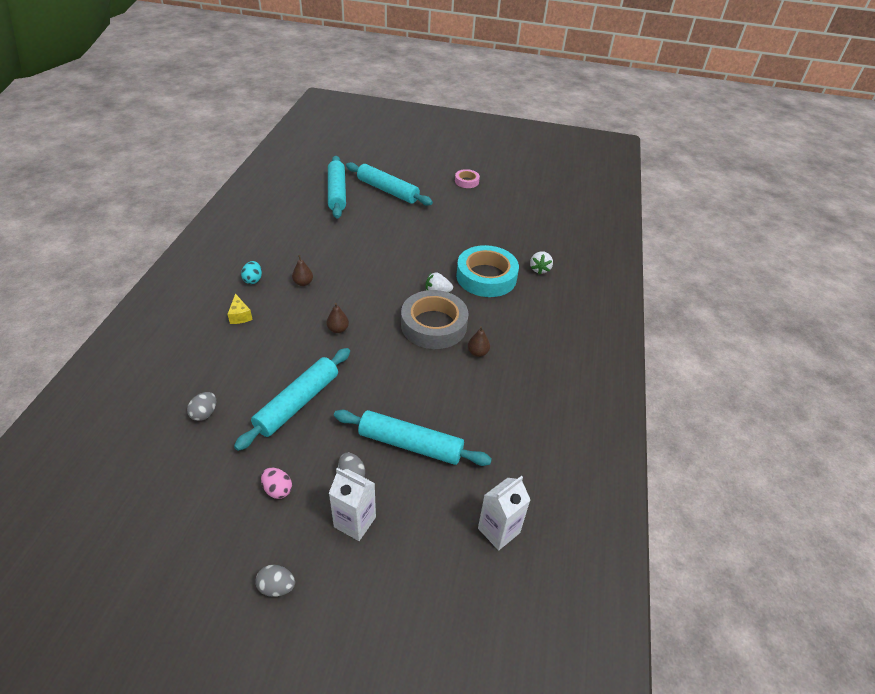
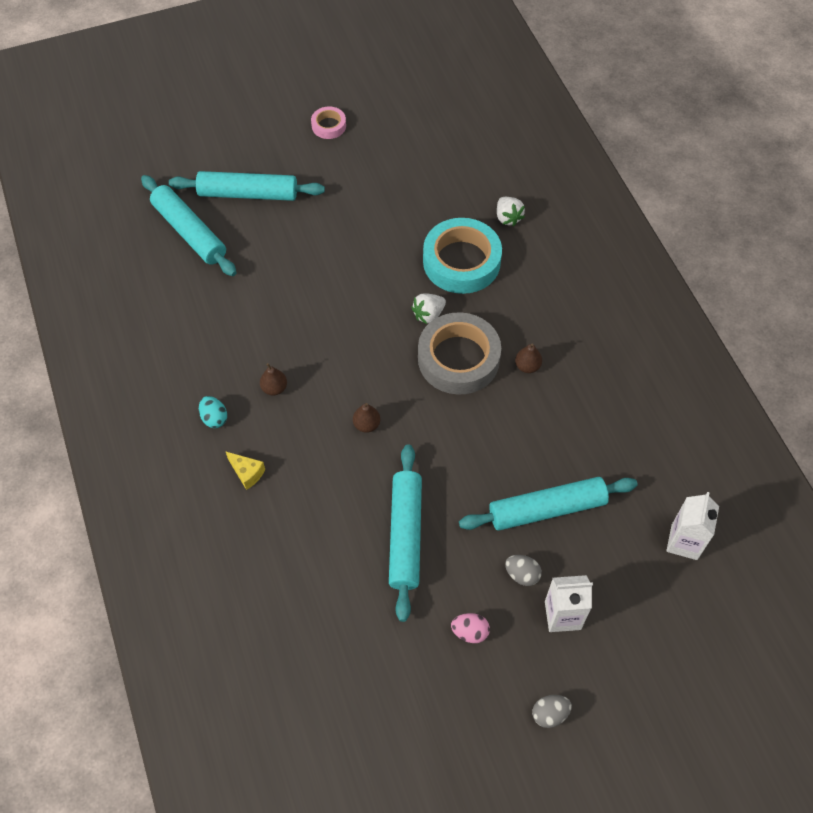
camera: 30 degrees left, 15 degrees up
grey egg [187,392,216,421] -> none

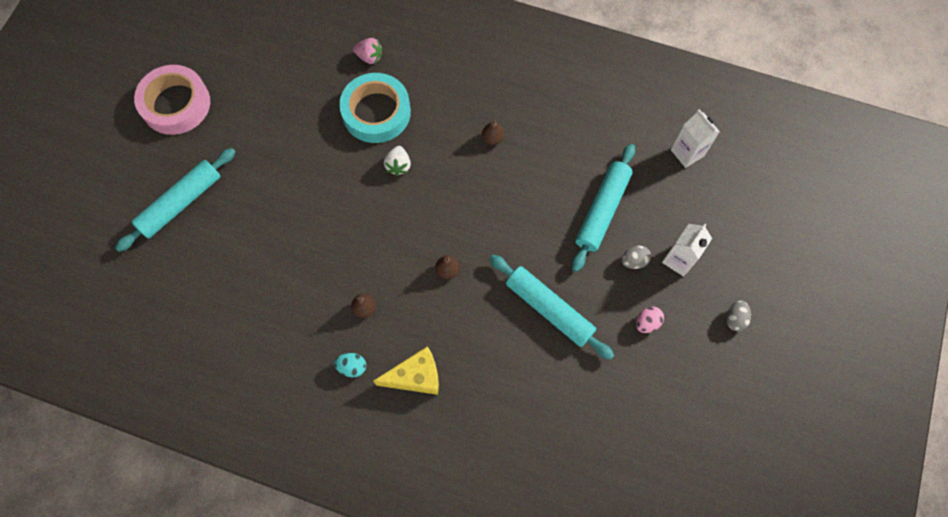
camera: 50 degrees left, 10 degrees up
turquoise rolling pin [141,175,237,276] -> none
yellow cheese [225,451,265,490] -> yellow cheese [374,346,439,395], size x1.74
pink tape [311,106,346,139] -> pink tape [134,65,210,135], size x2.08
grey tape [418,312,501,395] -> none
white strawberry [497,197,525,226] -> pink strawberry [353,38,382,64]

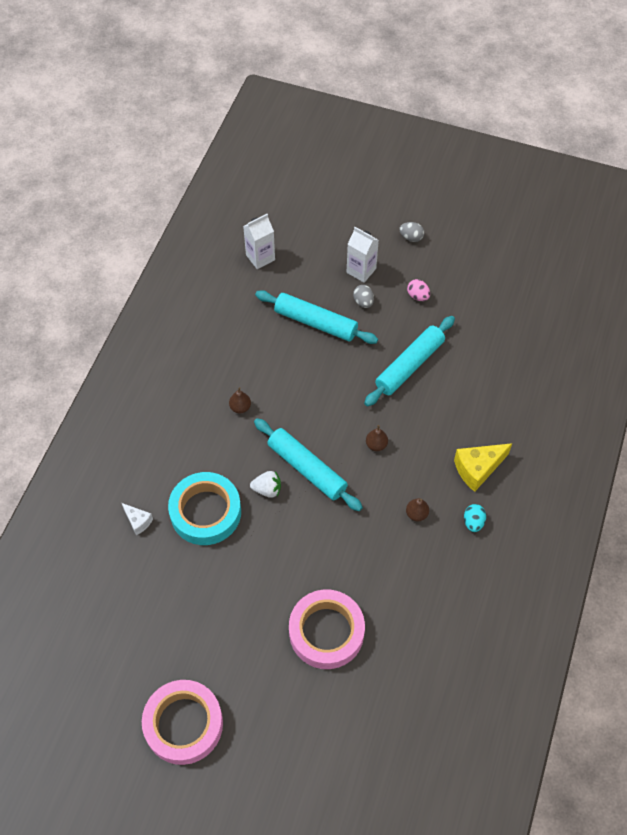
camera: 90 degrees left, 10 degrees down
turquoise rolling pin [115,148,236,252] -> turquoise rolling pin moved to [254,418,363,511]
pink strawberry [353,38,382,64] -> white cheese [122,503,153,535]
yellow cheese [374,346,439,395] -> yellow cheese turned 105 degrees counterclockwise [454,443,512,492]
none -> pink tape [289,590,365,669]

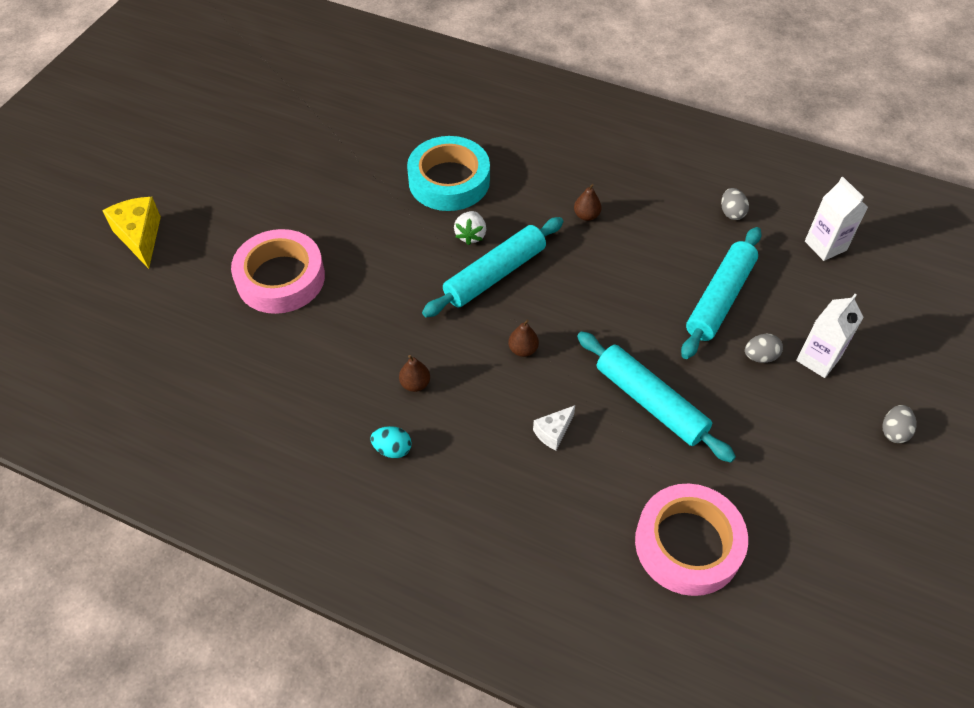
camera: 95 degrees right, 5 degrees down
white cheese [122,503,153,535] -> white cheese moved to [533,405,575,451]
pink tape [142,680,223,765] -> pink tape moved to [635,484,748,596]
pink egg [407,279,430,301] -> none
yellow cheese [454,443,512,492] -> yellow cheese moved to [102,197,161,269]
none -> grey egg [721,188,749,220]

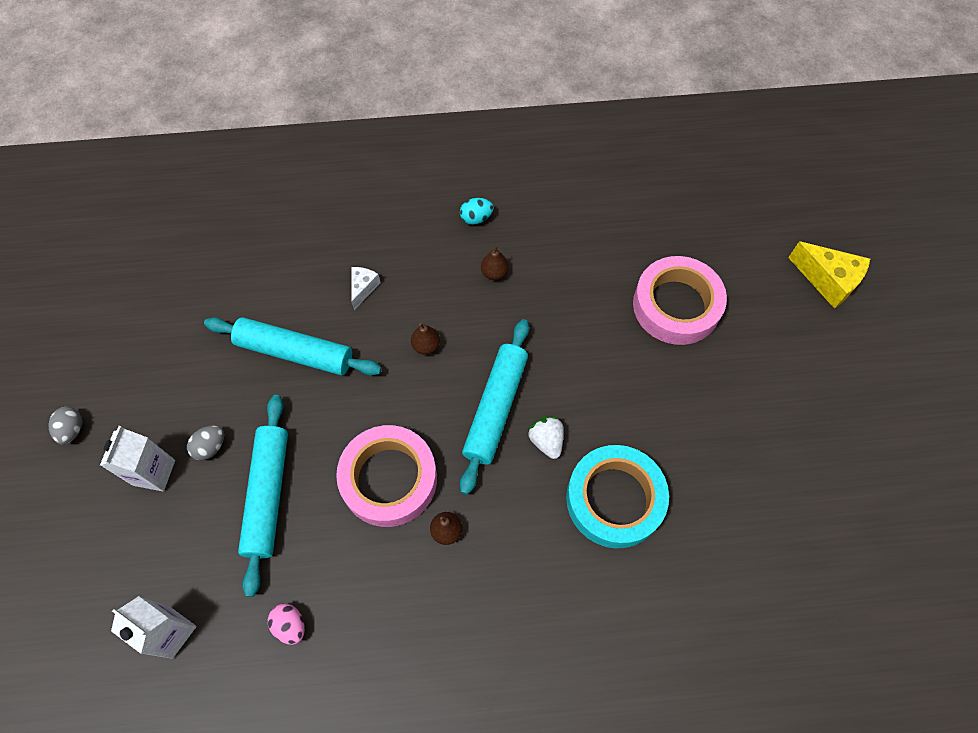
camera: 150 degrees right, 10 degrees up
pink tape [635,484,748,596] -> pink tape moved to [336,425,437,527]
grey egg [721,188,749,220] -> pink egg [268,604,305,645]

